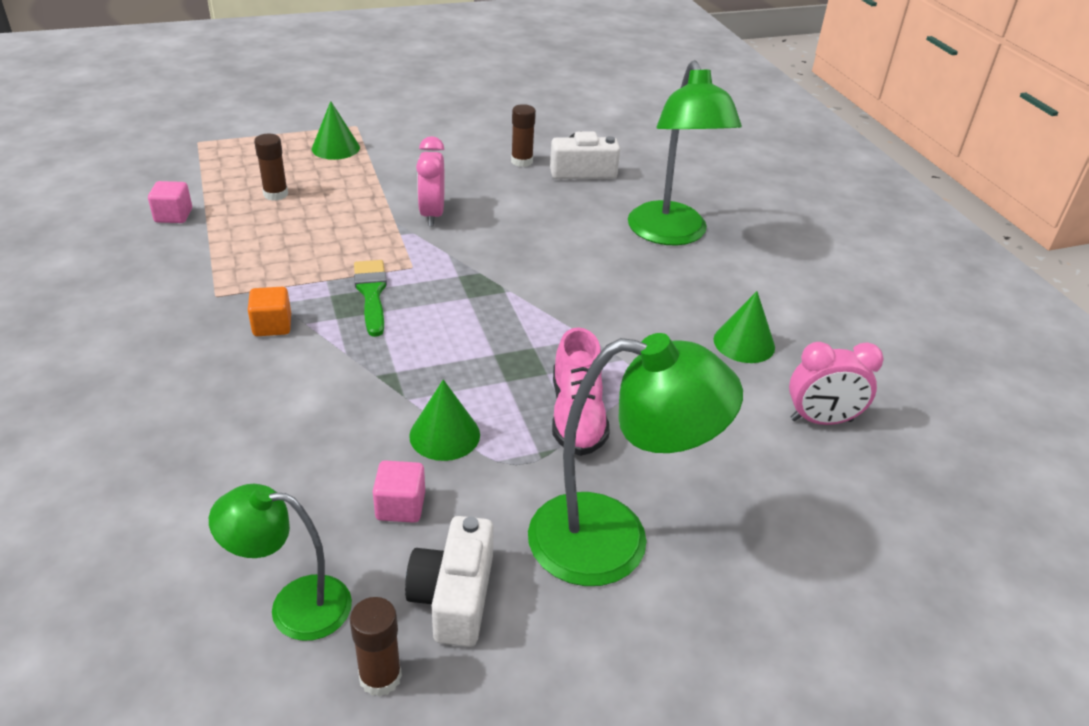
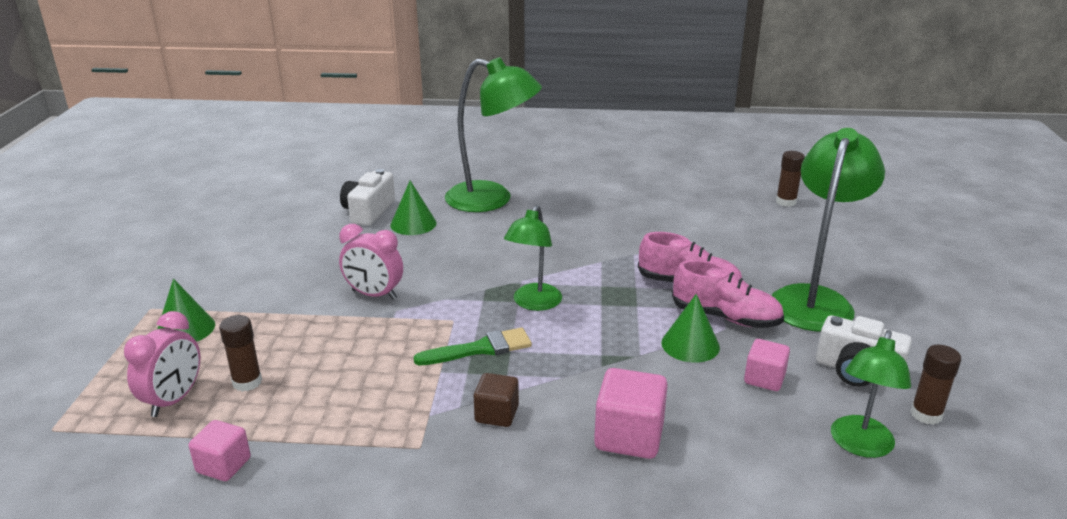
camera: 65 degrees left, 10 degrees down
orange cube [248,287,291,336] -> brown cube [474,373,519,427]
green brush [354,260,387,337] -> green brush turned 150 degrees clockwise [413,328,532,365]
brown glue stick [511,104,536,167] -> brown glue stick moved to [776,151,805,207]
green cone [714,291,775,363] -> green cone moved to [390,181,437,235]
pink clock [789,342,884,425] -> pink clock moved to [124,311,200,417]
none -> green lamp [504,205,562,311]
none -> pink cube [594,368,668,459]
none -> pink shoe [672,260,784,328]

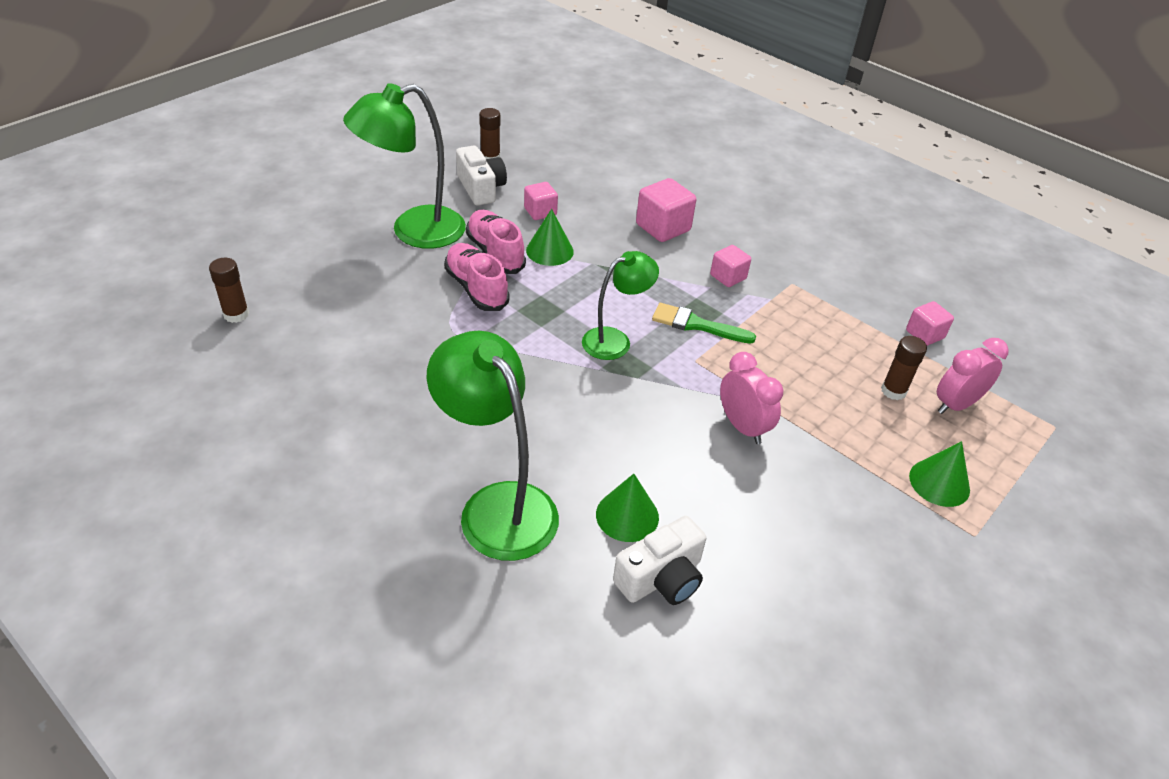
camera: 145 degrees left, 15 degrees up
brown cube [474,373,519,427] -> pink cube [710,245,751,287]
green lamp [831,330,911,458] -> none

